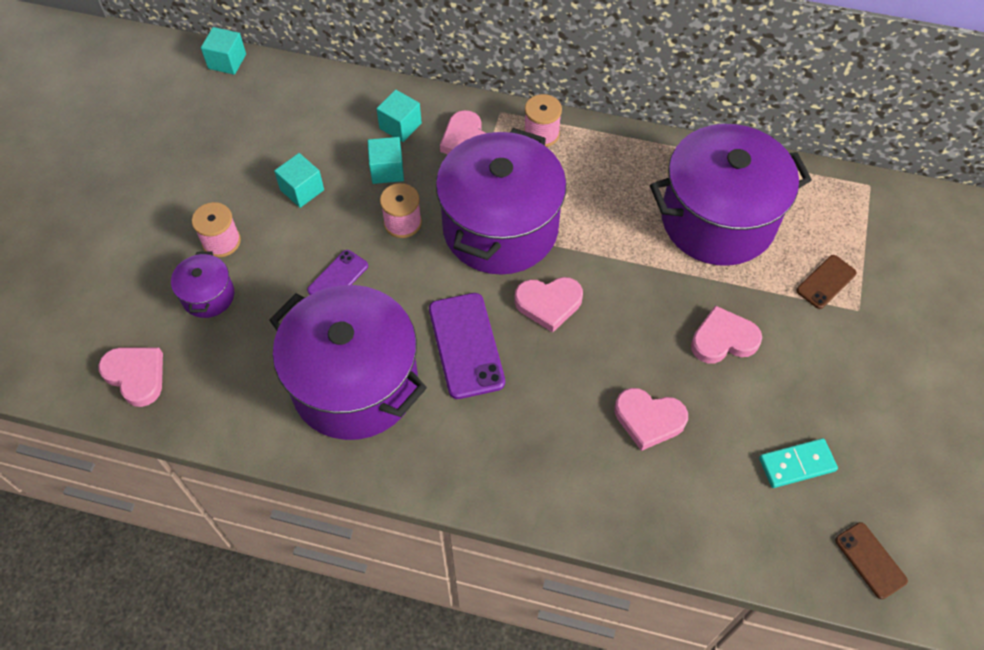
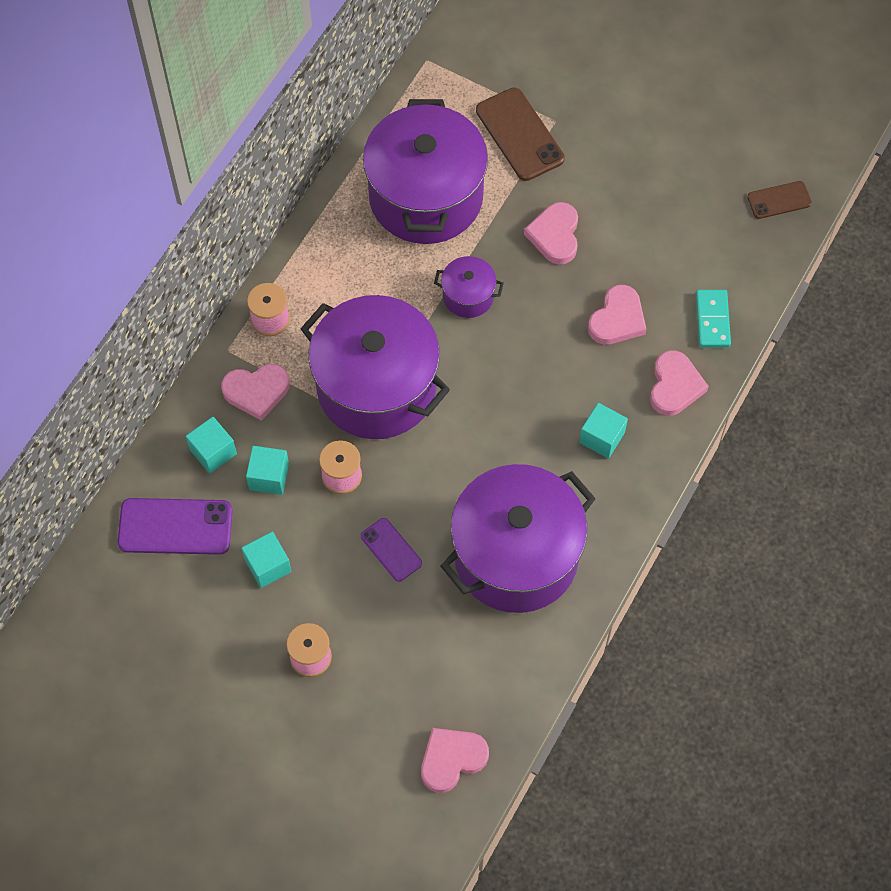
camera: 75 degrees left, 5 degrees up
purple pot [171,251,234,318] -> purple pot moved to [434,256,504,318]
turquoise cube [201,27,246,75] -> turquoise cube moved to [579,403,628,459]
purple phone [429,293,505,399] -> purple phone moved to [117,498,233,555]
pink heart [514,277,583,332] -> pink heart moved to [650,350,709,416]
turquoise domino [759,438,838,488] -> turquoise domino moved to [696,290,731,347]
brown phone [796,255,857,309] -> brown phone [476,88,565,181], size x1.72

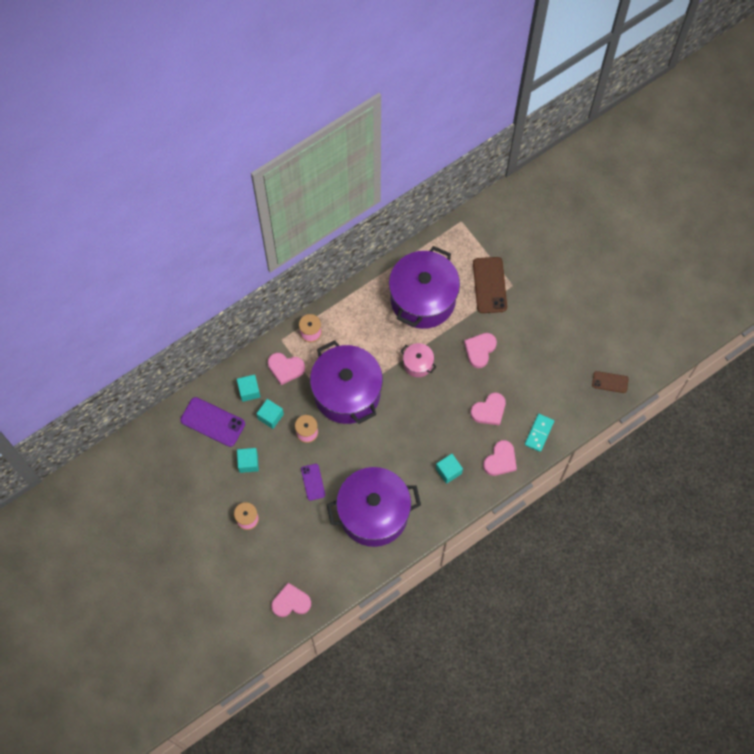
camera: 25 degrees right, 5 degrees up
purple pot [434,256,504,318] -> pink pot [401,343,437,377]

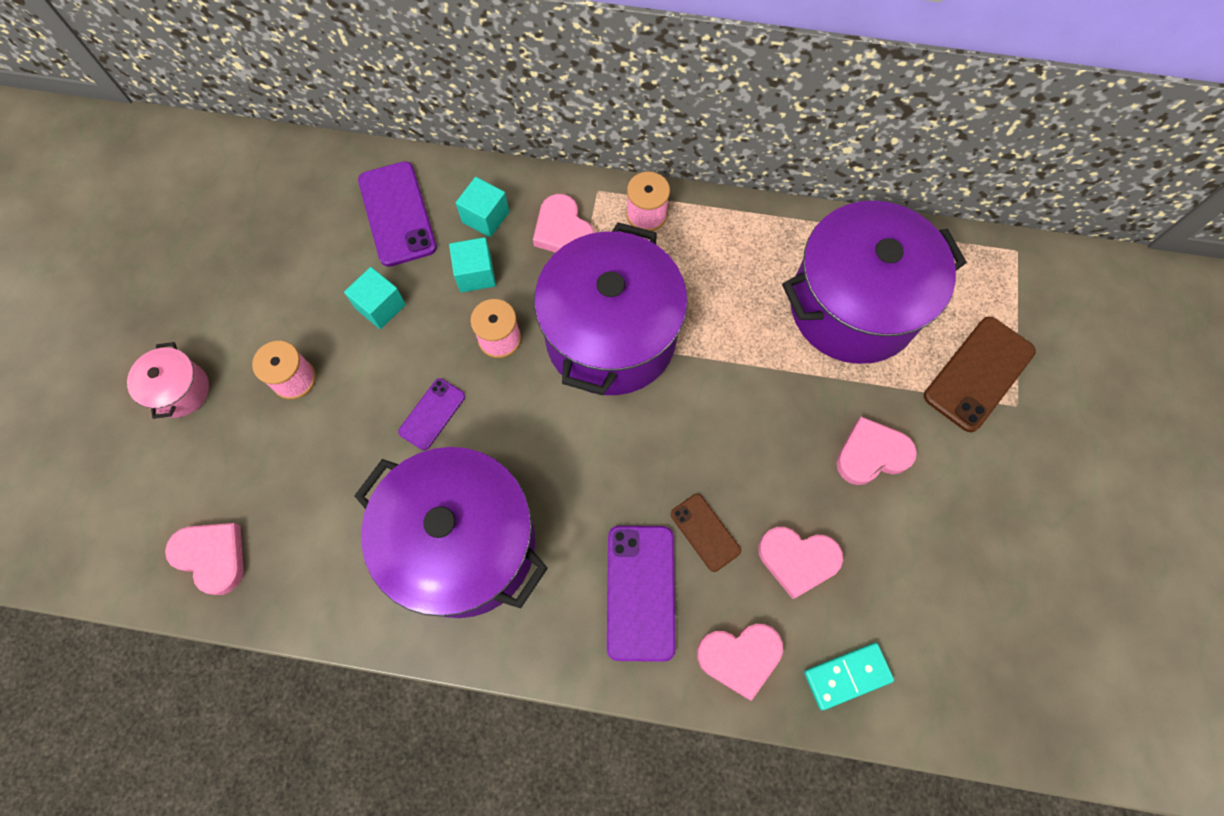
camera: 45 degrees right, 0 degrees up
pink pot [401,343,437,377] -> pink pot moved to [127,342,209,419]
turquoise cube [436,454,463,484] -> purple phone [607,526,676,662]
brown phone [592,371,628,393] -> brown phone moved to [671,494,741,572]

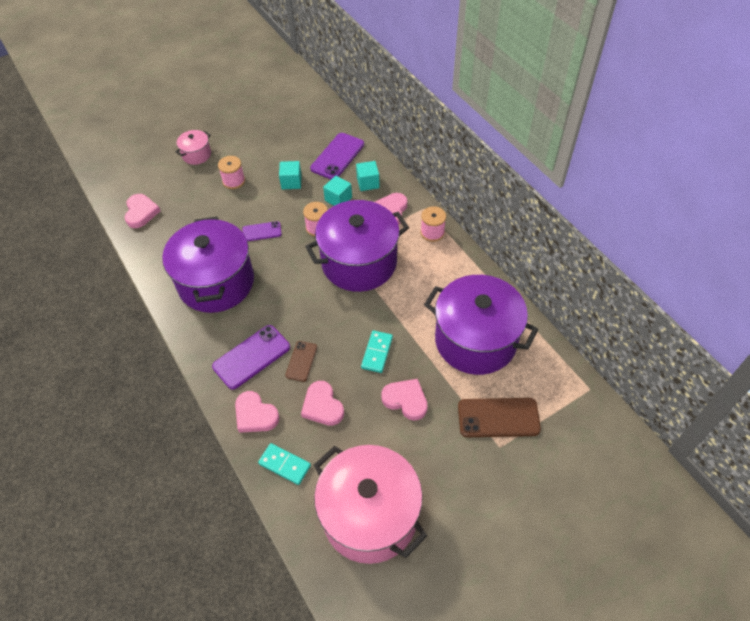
camera: 50 degrees right, 15 degrees down
none -> pink pot [314,445,427,564]
none -> turquoise domino [361,331,393,373]

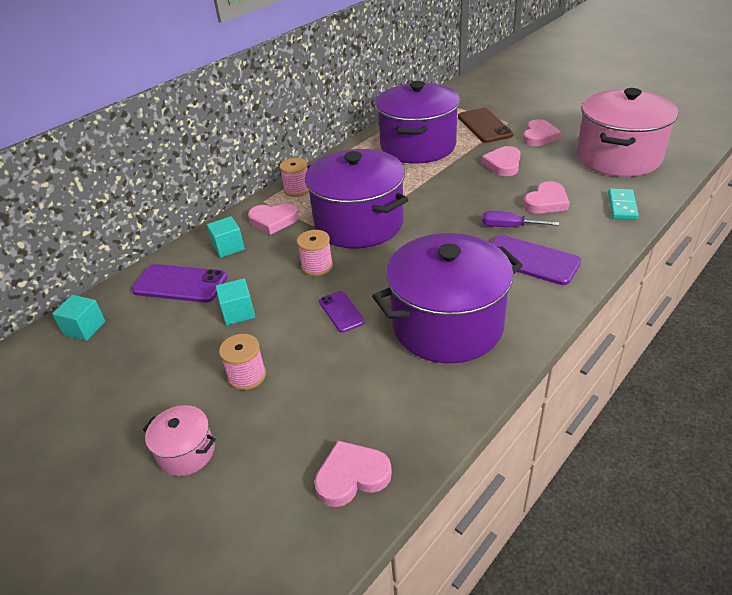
camera: 105 degrees left, 15 degrees down
pink heart [235,391,280,433] -> pink heart moved to [523,119,561,146]
brown phone [286,341,317,382] -> purple screwdriver [482,211,559,227]
turquoise cube [323,176,352,206] -> turquoise cube moved to [52,295,106,341]
turquoise domino [361,331,393,373] -> none

